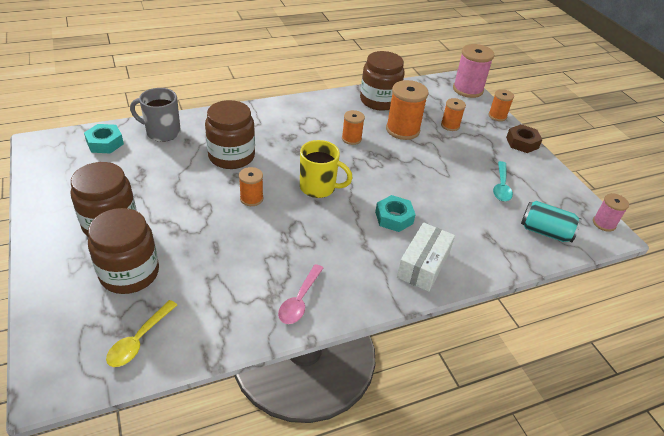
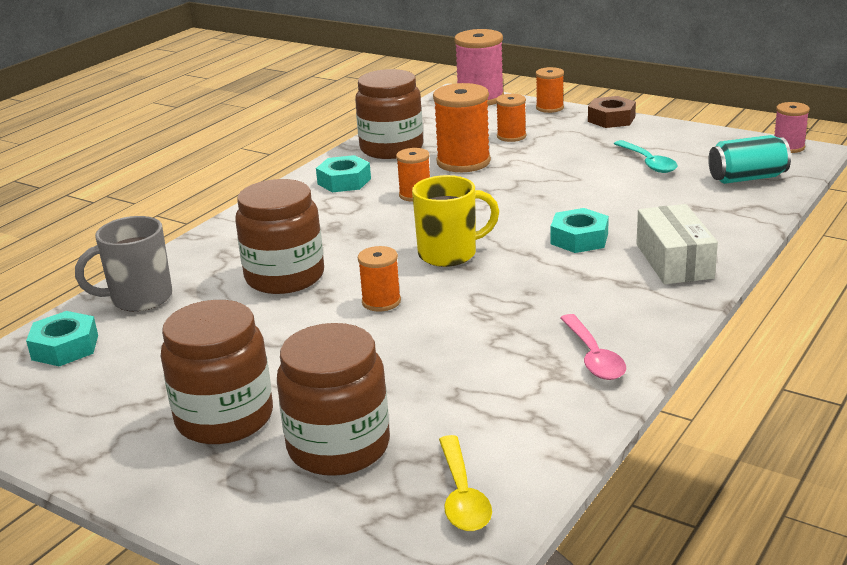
camera: 30 degrees left, 15 degrees down
none -> turquoise nut [316,155,371,192]

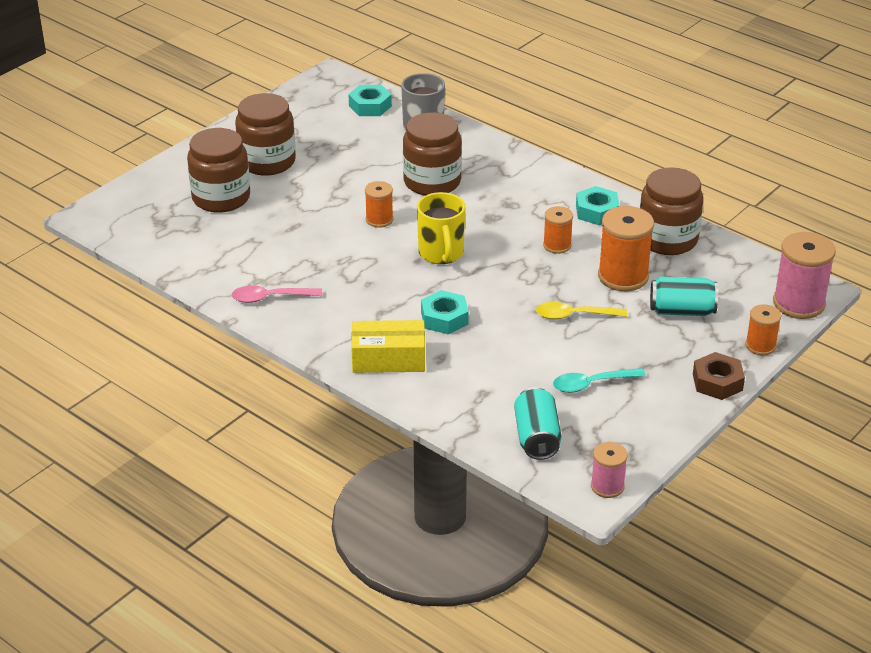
camera: 95 degrees right, 10 degrees up
yellow spoon [439,435,492,531] -> yellow spoon moved to [536,302,628,319]
orange spool [496,94,526,142] -> turquoise can [650,277,718,316]
white box [636,204,718,284] -> yellow box [351,320,425,373]

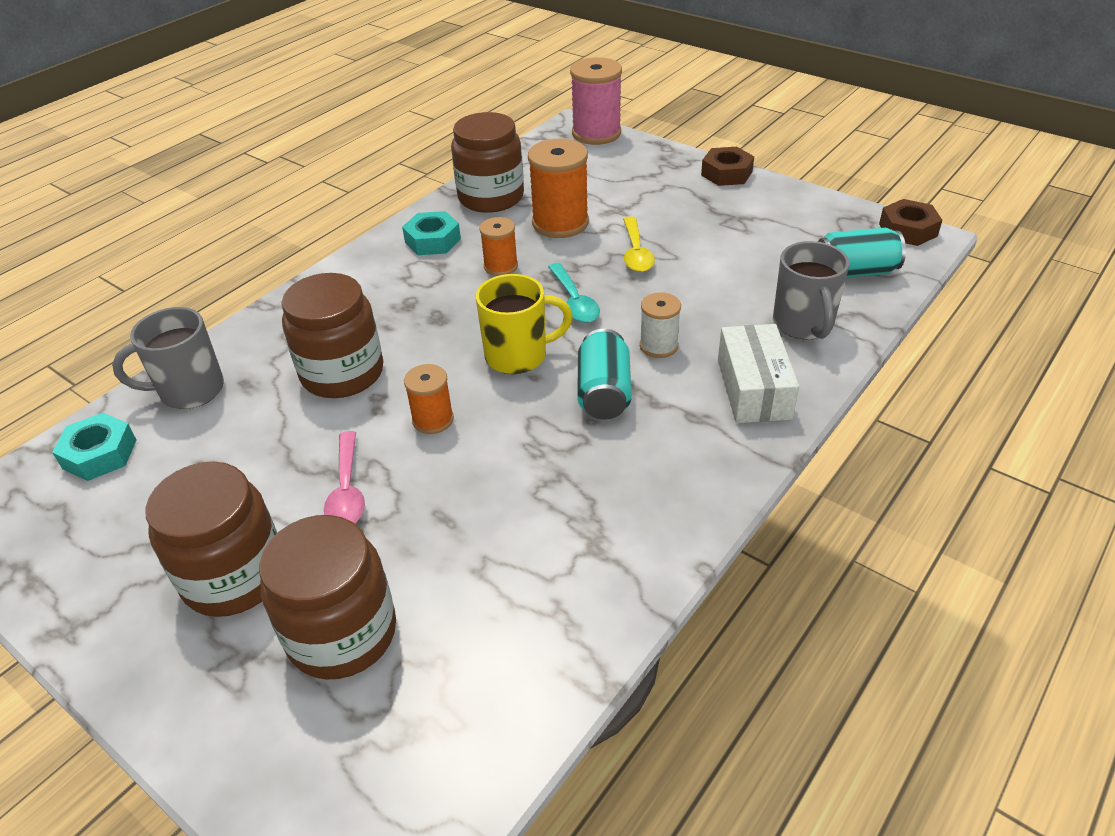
camera: 90 degrees left, 5 degrees up
pink spoon [232,285,322,303] -> pink spoon moved to [324,431,365,524]
yellow box [351,320,425,373] -> white box [718,324,799,423]
turquoise nut [421,290,469,335] -> white spool [640,292,681,358]
turquoise spoon [553,368,646,393] -> turquoise spoon moved to [548,263,600,323]
pink spool [591,442,628,498] -> brown nut [879,199,942,246]
turquoise can [650,277,718,316] -> turquoise can moved to [577,329,632,420]
orange spool [745,304,781,355] -> none
none -> grey mug [773,241,849,339]

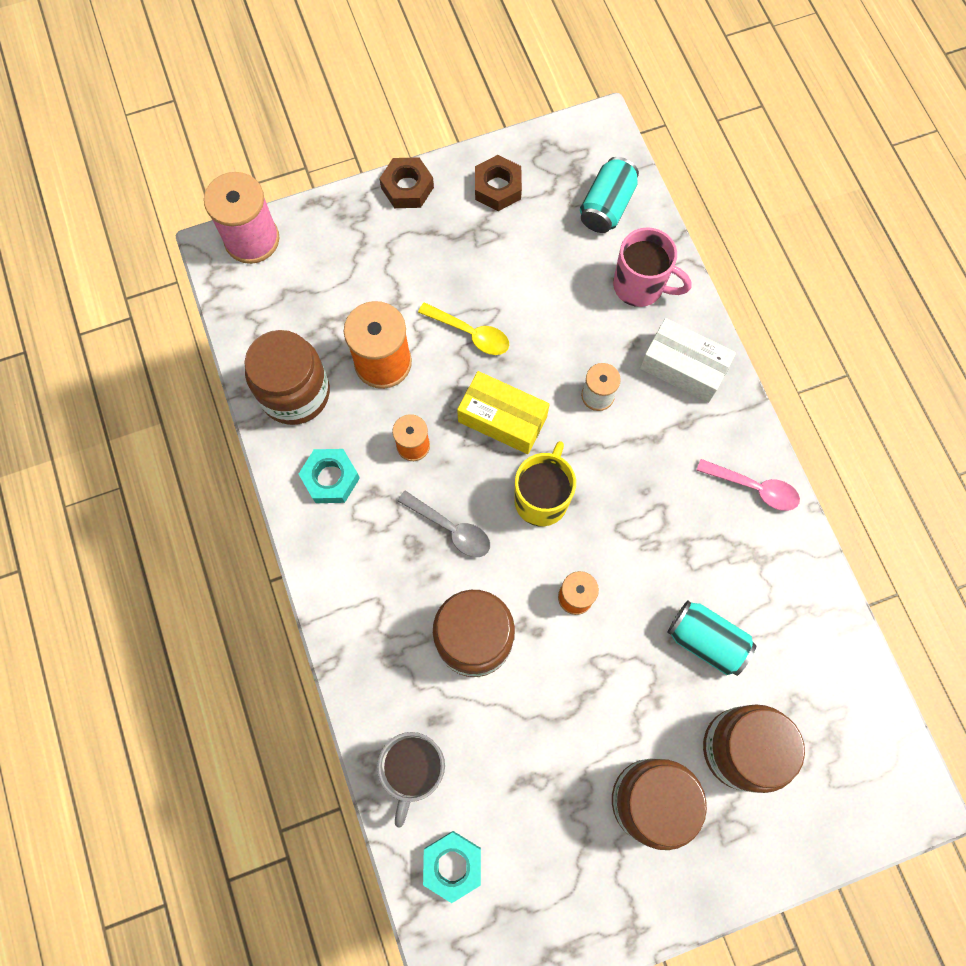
camera: 60 degrees left, 30 degrees up
pink spoon [324,431,365,524] -> pink spoon moved to [696,459,800,511]
turquoise spoon [548,263,600,323] -> yellow box [457,371,550,454]
turquoise can [577,329,632,420] -> turquoise can moved to [667,601,756,676]
grey mug [773,241,849,339] -> pink mug [613,227,691,307]
brown nut [879,199,942,246] -> brown nut moved to [475,155,522,211]
none -> grey spoon [398,491,490,557]

